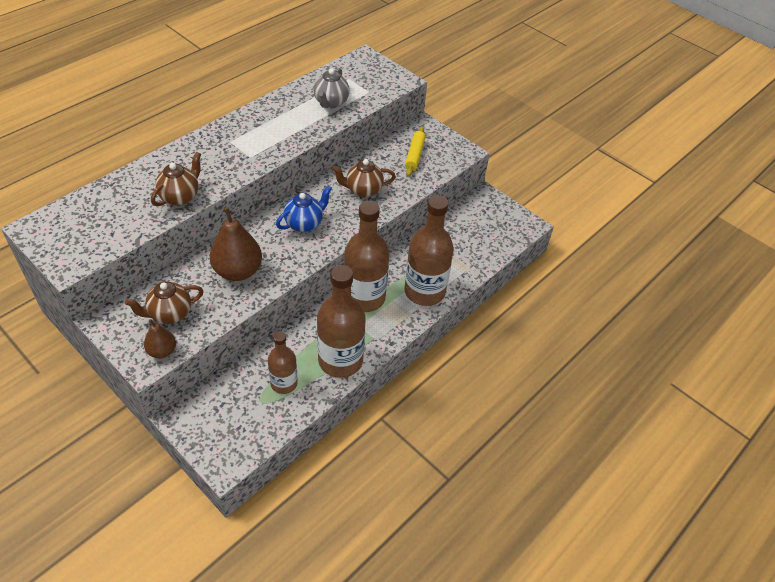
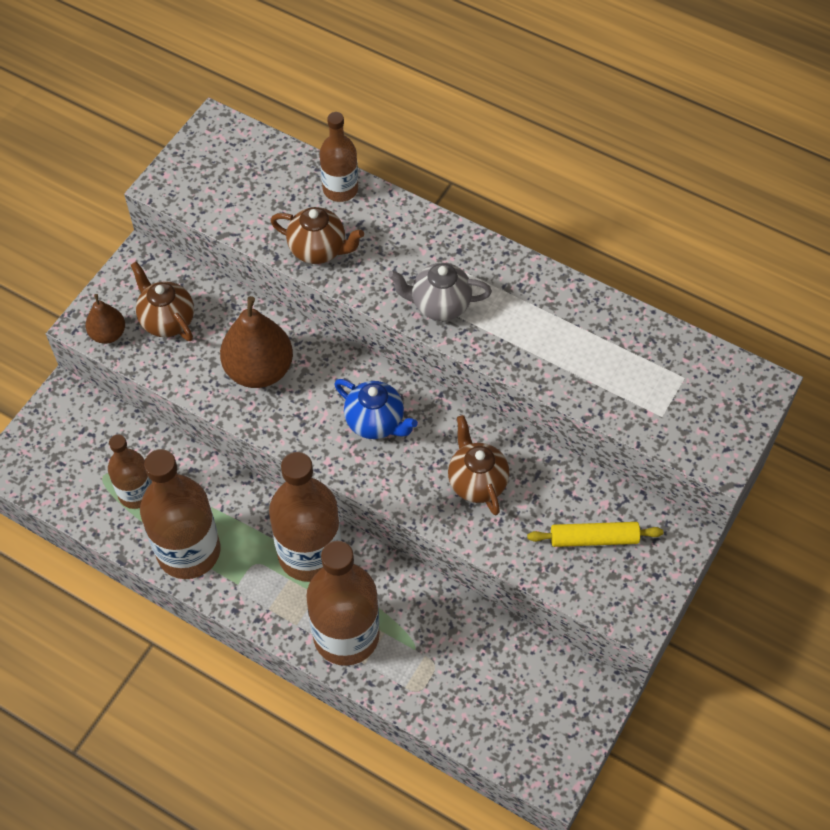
camera: 80 degrees right, 10 degrees up
grey teapot [314,68,350,108] -> grey teapot moved to [388,263,492,321]
none -> brown bottle [320,112,358,202]

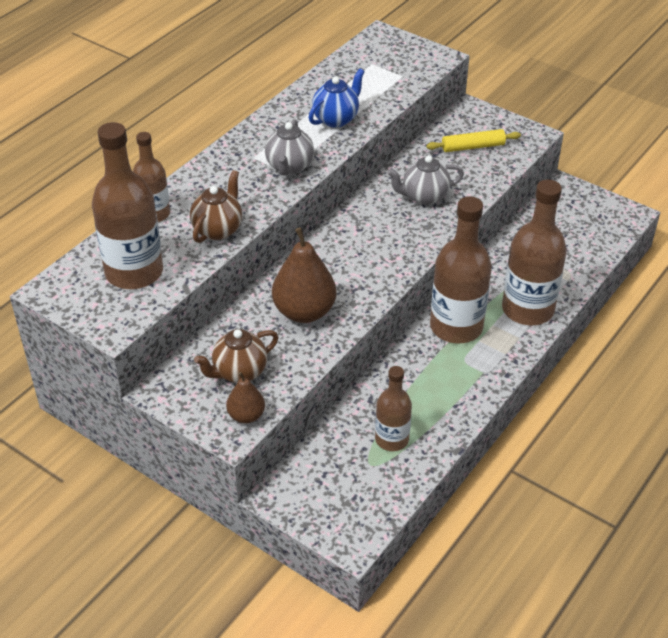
camera: 85 degrees left, 15 degrees down
brown bottle [140,449,220,579] -> brown bottle moved to [92,122,163,289]
blue teapot [334,379,418,439] -> blue teapot moved to [308,69,365,128]
brown teapot [448,415,509,515] -> grey teapot [387,155,464,205]
yellow rolling pin [527,522,663,547] -> yellow rolling pin turned 75 degrees clockwise [426,129,521,152]

